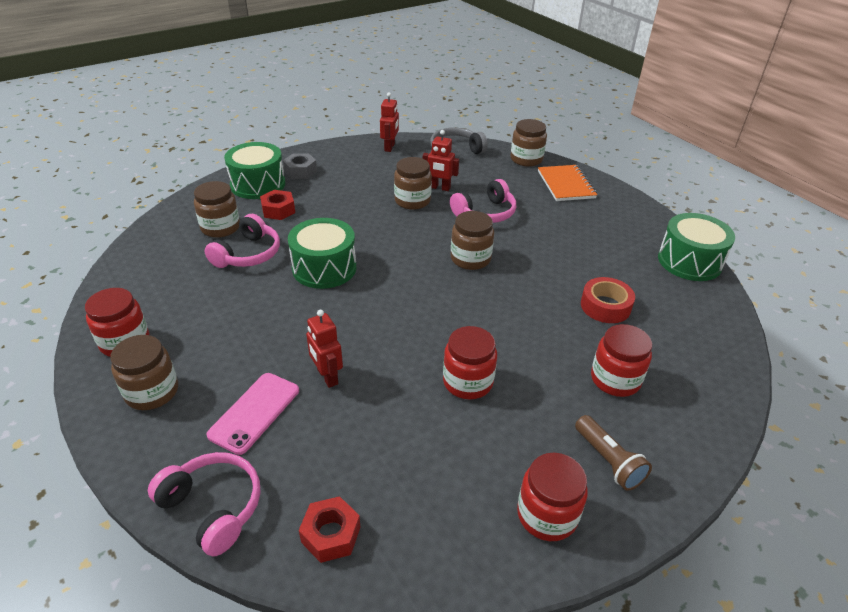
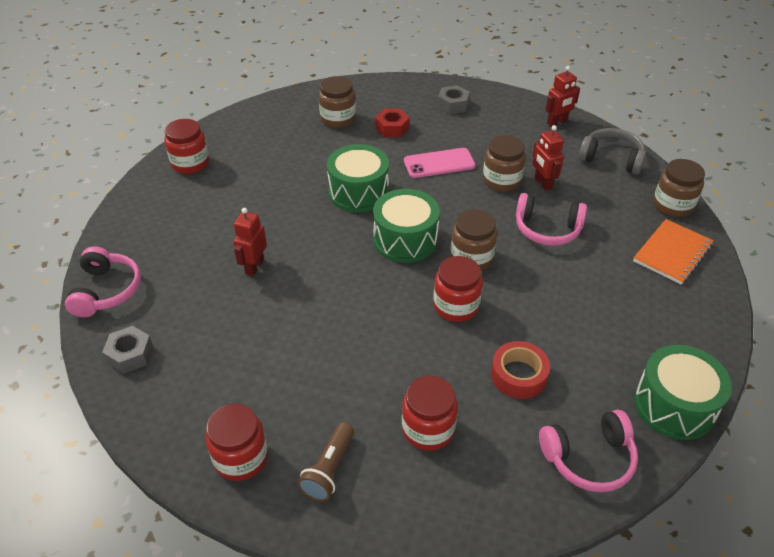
camera: 50 degrees right, 5 degrees up
brown jar [110,335,178,410] -> none
pink headphones [205,214,280,268] -> pink headphones moved to [539,410,638,492]
pink phone [206,373,299,455] -> pink phone moved to [404,148,476,178]
green drum [224,142,285,199] -> green drum moved to [373,189,440,263]
red nut [299,496,361,563] -> grey nut [102,326,153,374]
red jar [443,326,497,399] -> red jar moved to [433,256,483,322]

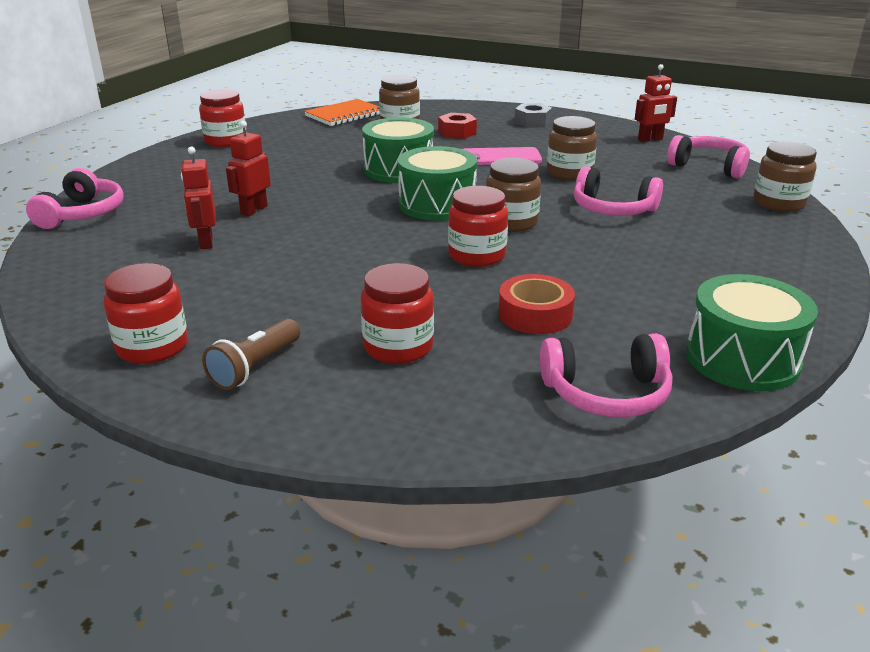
camera: 10 degrees right, 15 degrees down
grey nut [102,326,153,374] -> none
red robot [532,125,564,191] -> red robot moved to [181,146,216,249]
grey headphones [579,128,646,175] -> pink headphones [667,135,750,179]
orange notebook [633,219,714,285] -> orange notebook moved to [304,99,380,126]

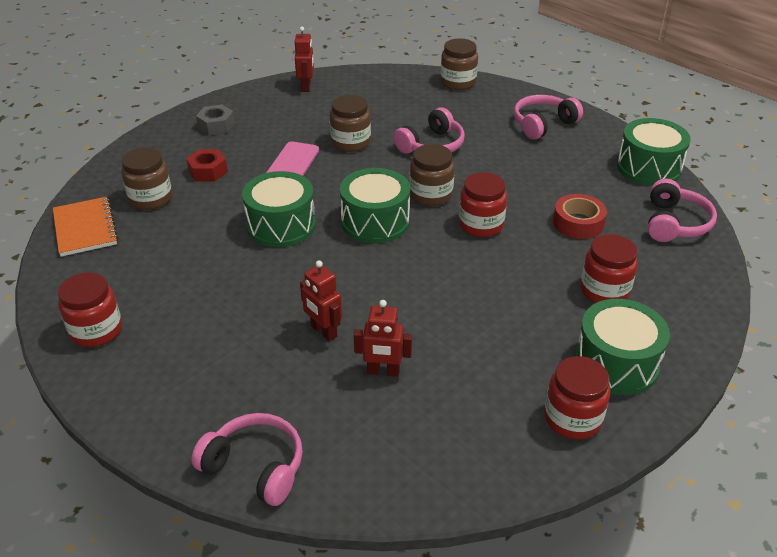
camera: 70 degrees left, 10 degrees up
brown flashlight [202,319,300,390] -> green drum [575,299,670,395]
pink headphones [667,135,750,179] -> pink headphones moved to [514,95,583,140]

